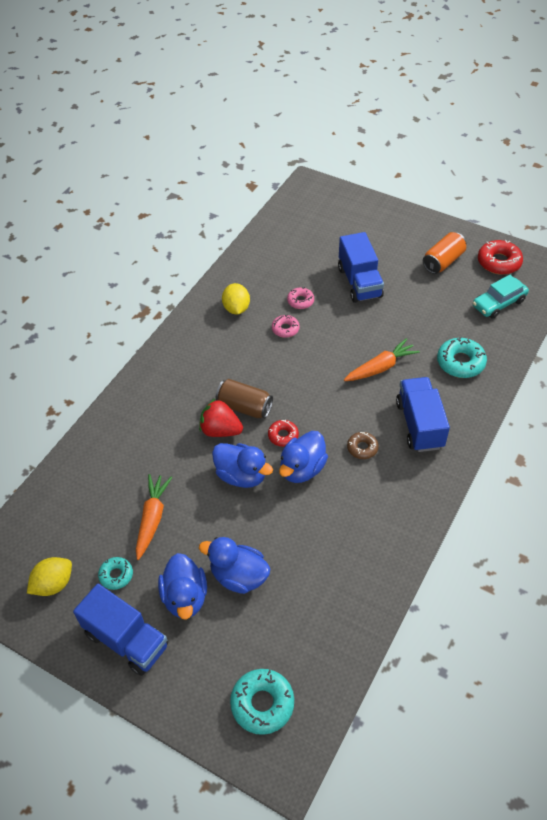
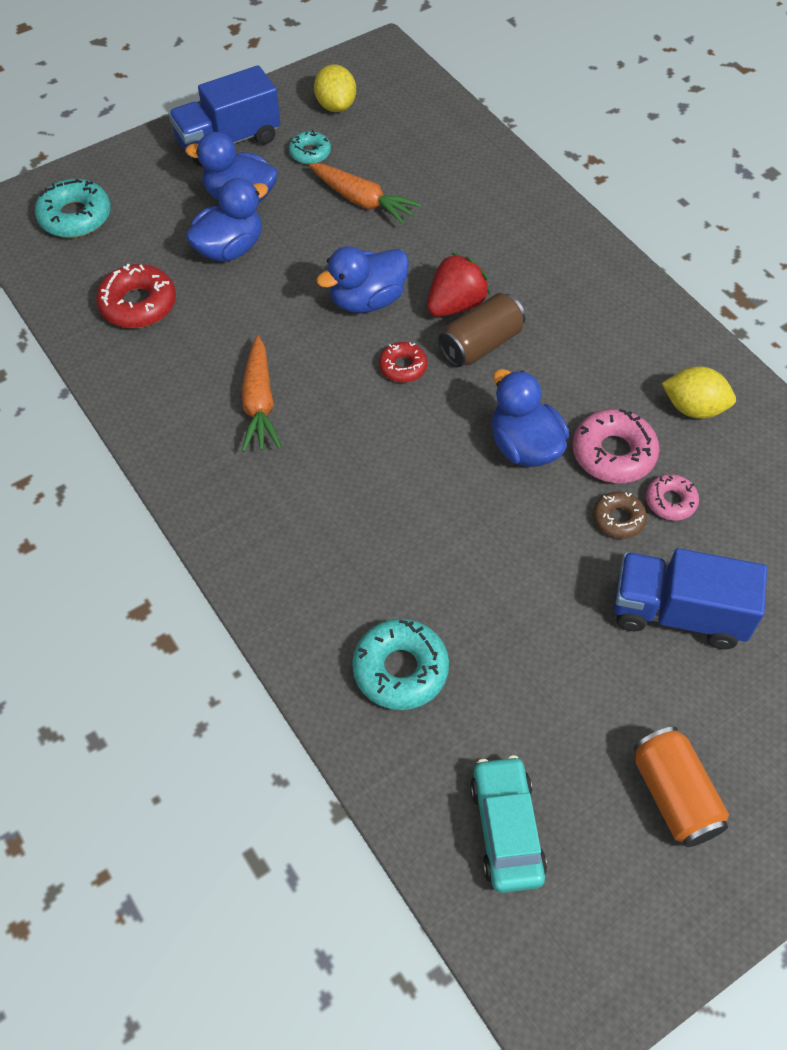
camera: 115 degrees right, 5 degrees up
pink donut [272,315,299,338] -> pink donut [572,409,660,483], size x1.68
blue duck [279,431,328,483] -> blue duck moved to [492,369,569,467]
orange carrot [344,338,420,381] -> orange carrot moved to [242,336,282,452]
brown donut [347,432,379,459] -> brown donut moved to [593,492,647,539]
blue truck [396,377,450,452] -> none
red donut [478,240,523,275] -> red donut moved to [96,264,176,328]

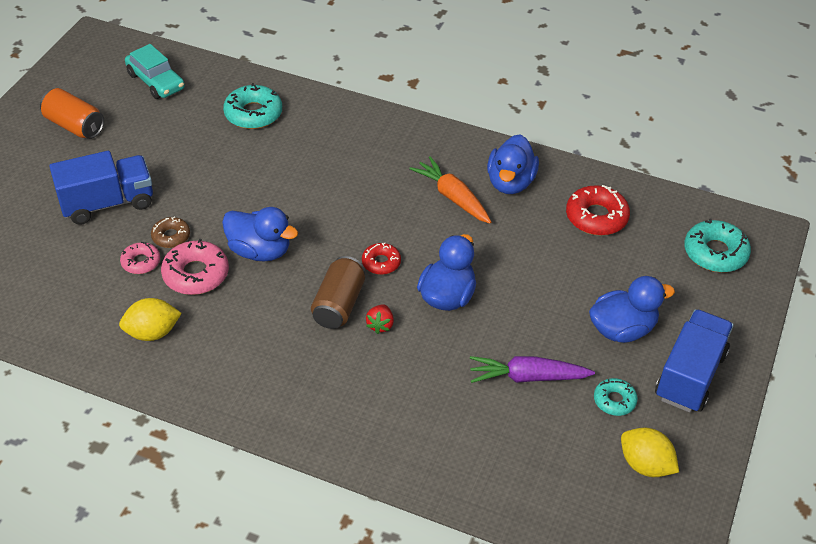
camera: 145 degrees right, 10 degrees down
blue duck [186,178,268,262] -> blue duck moved to [487,135,539,194]
orange carrot [309,163,422,225] -> purple carrot [470,356,595,383]
red strawberry [427,253,490,317] -> red strawberry [366,305,394,334], size x0.56

